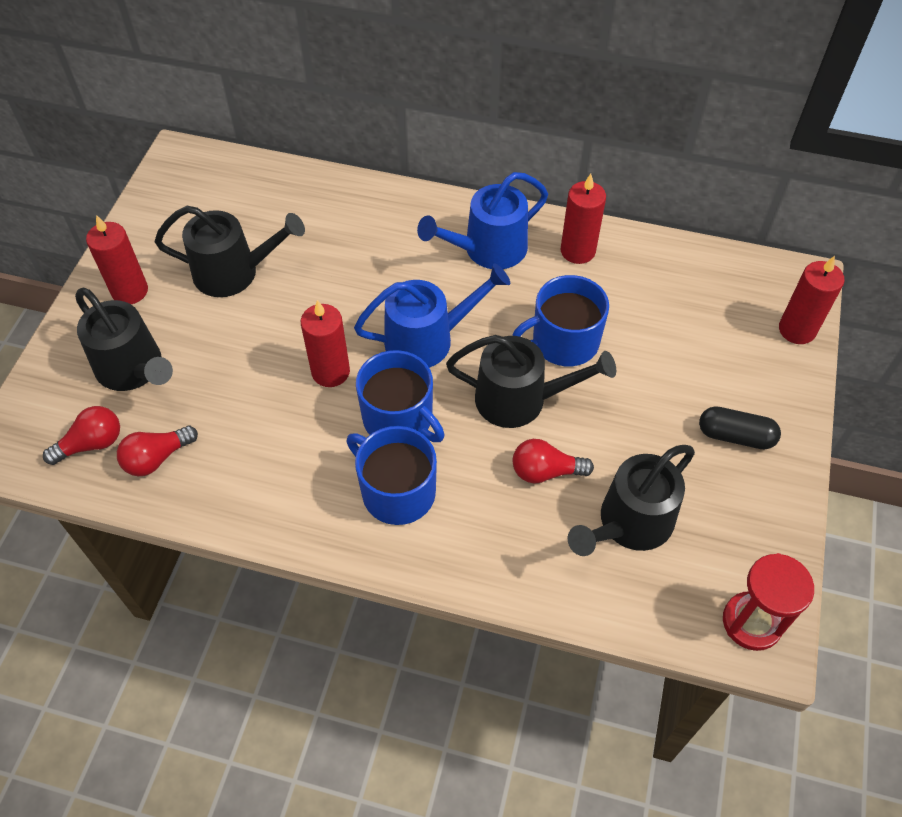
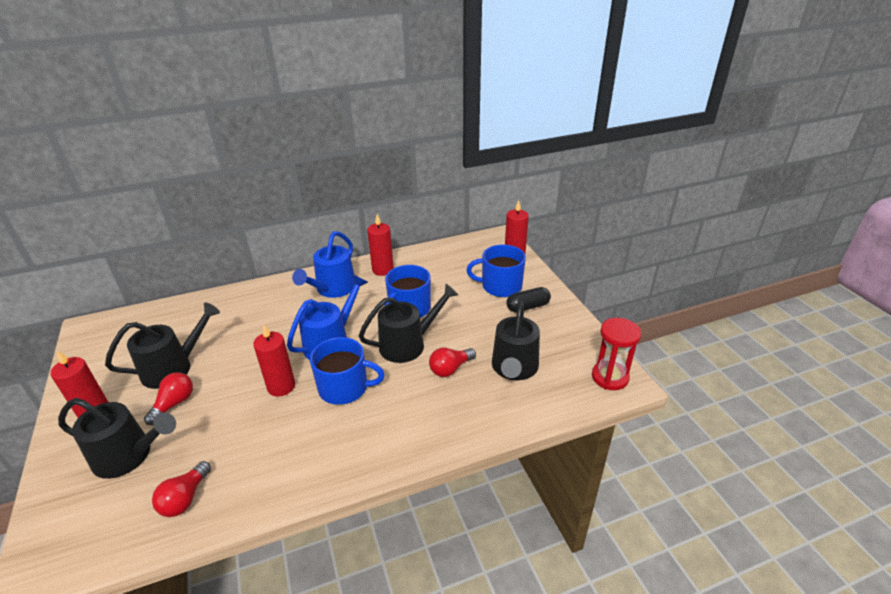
camera: 35 degrees left, 20 degrees down
red light bulb [43,406,120,465] -> red light bulb moved to [144,372,193,425]
blue mug [346,426,437,525] -> blue mug moved to [466,245,526,297]

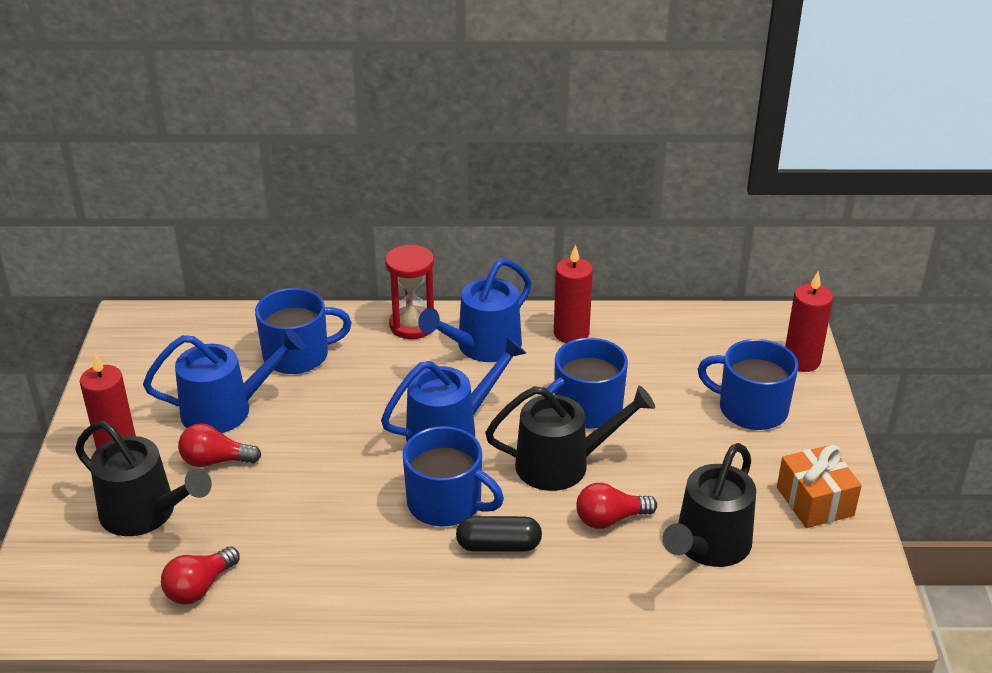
camera: 20 degrees right, 0 degrees up
black watering can [105,303,220,389] -> blue watering can [143,329,305,433]
red light bulb [144,372,193,425] -> red light bulb turned 135 degrees counterclockwise [178,423,261,467]
red candle [253,324,295,397] -> none
black capsule [507,287,551,312] -> black capsule moved to [456,516,542,552]
red hourglass [592,318,641,390] -> red hourglass moved to [385,244,434,339]
none -> blue mug [255,288,352,374]
none -> orange gift [777,445,862,528]

